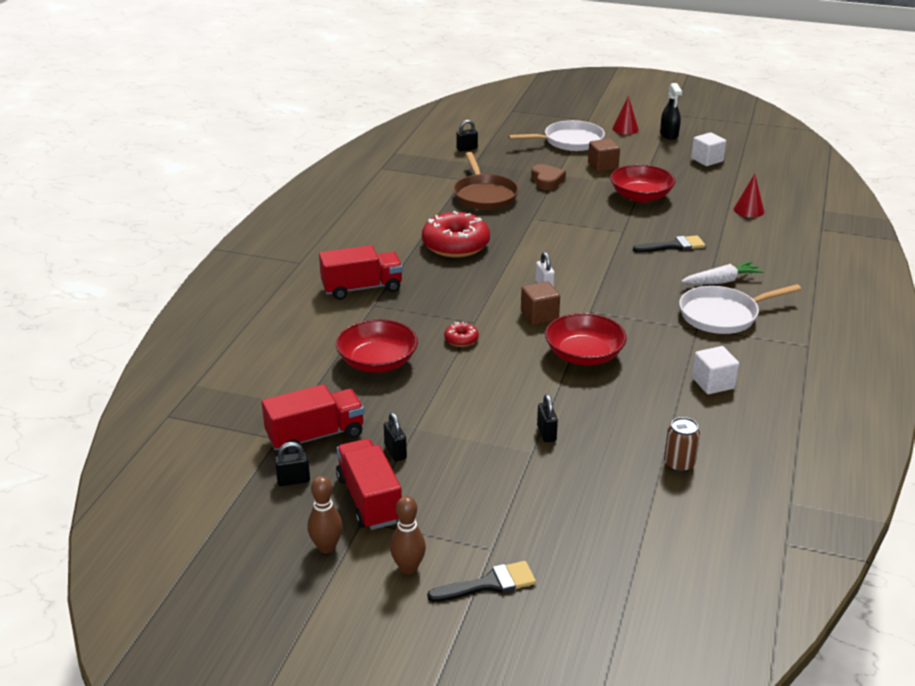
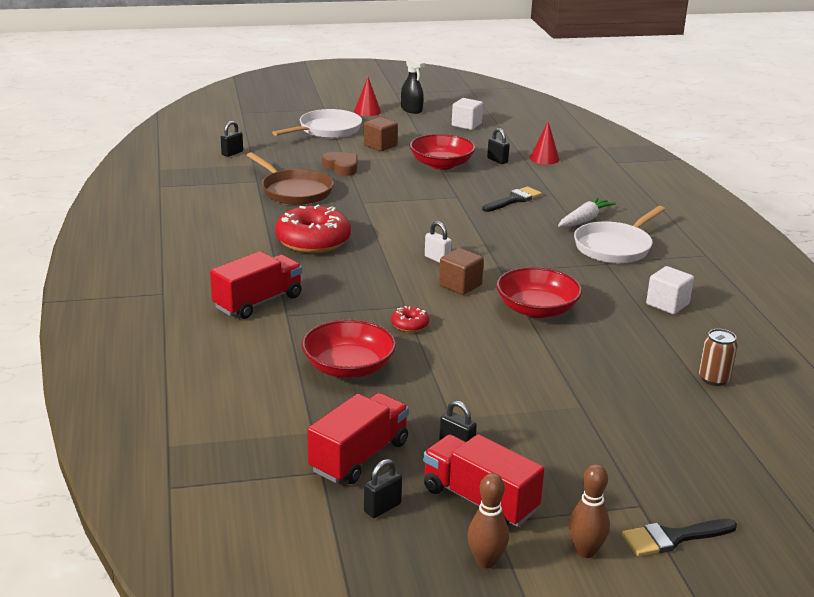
camera: 30 degrees left, 5 degrees down
black brush [427,561,536,602] -> black brush turned 150 degrees counterclockwise [622,519,737,556]
black padlock [537,394,558,442] -> black padlock moved to [487,128,510,164]

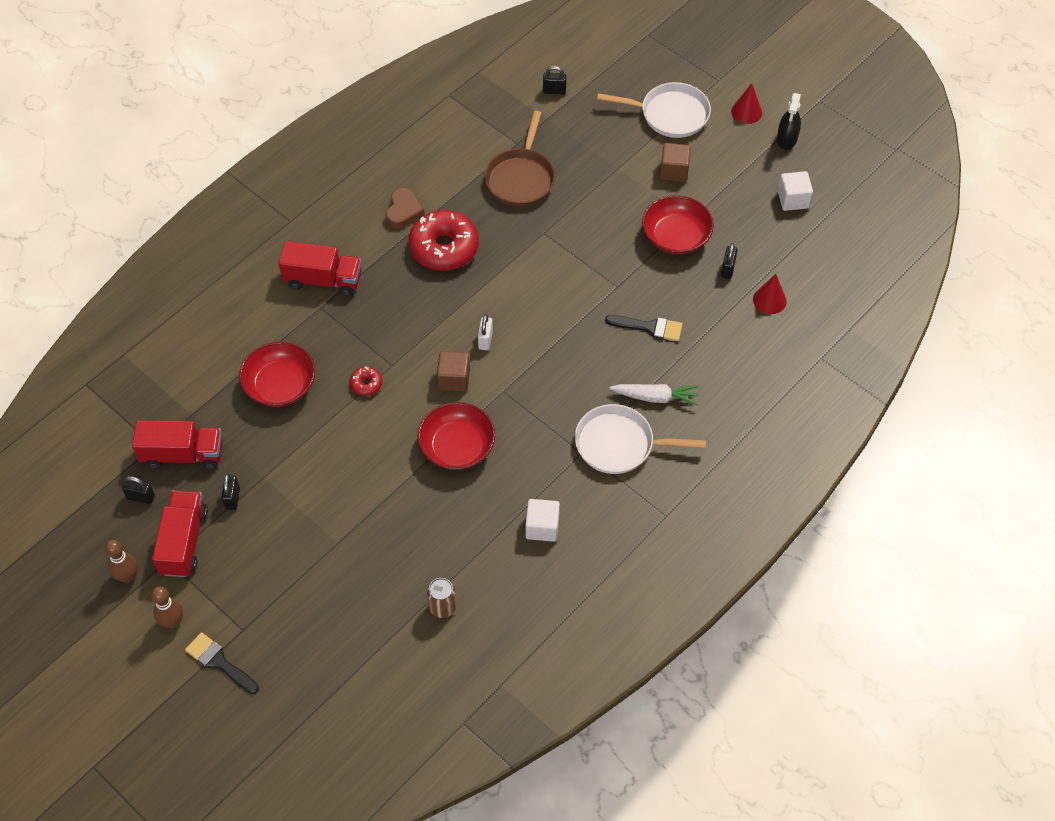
camera: 55 degrees right, 30 degrees up
brown heart [322,152,358,176] -> brown heart moved to [386,188,425,229]

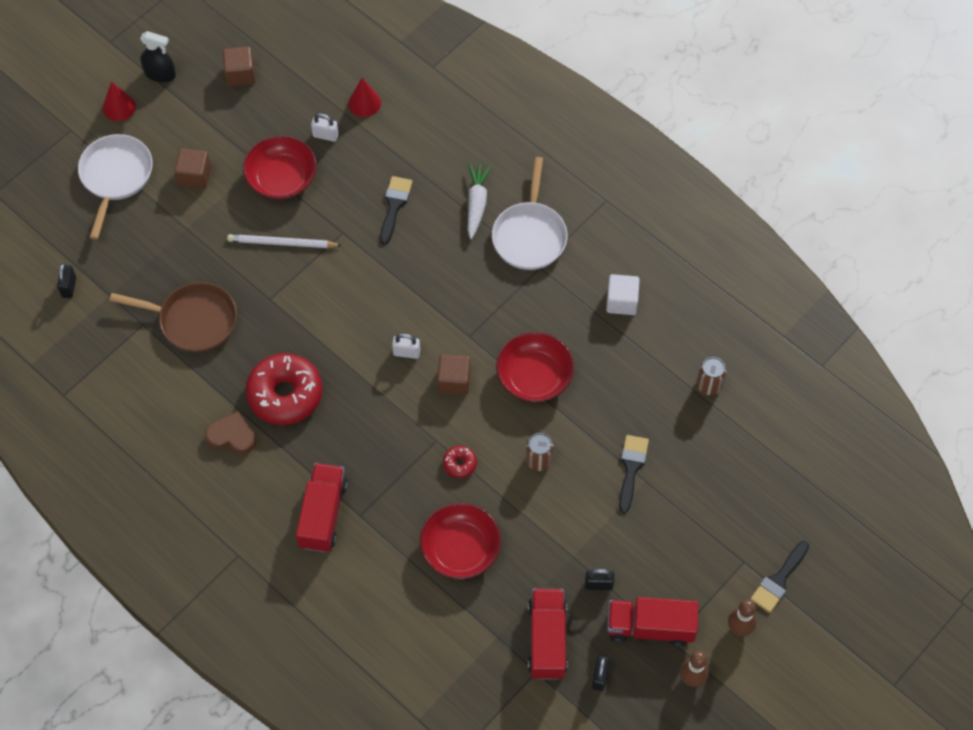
camera: 90 degrees left, 5 degrees up
black padlock [721,243,738,279] -> white padlock [311,113,339,142]
white cube [778,171,813,211] -> brown cube [223,46,255,87]
none -> white pencil [227,234,342,248]
none -> brown can [526,433,554,471]
none -> black brush [619,435,649,513]

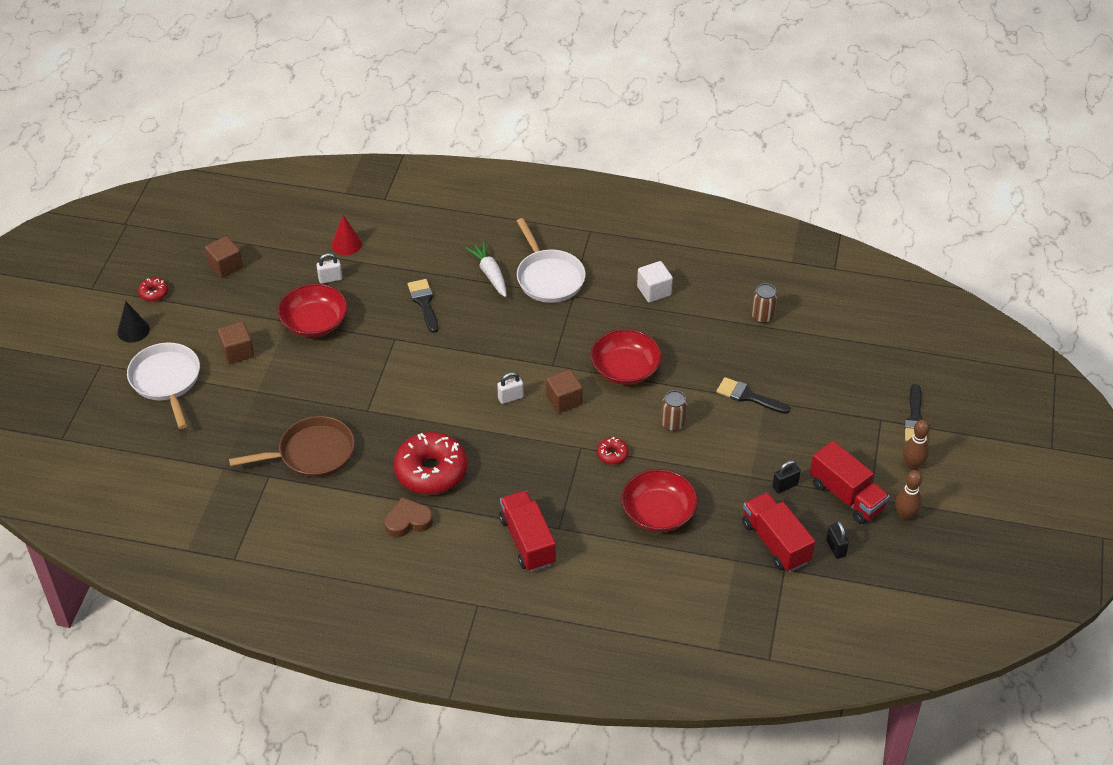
camera: 30 degrees left, 15 degrees down
black padlock [57,263,76,298] -> none
red cone [103,82,136,121] -> black cone [117,301,150,343]
black spray bottle [140,31,176,82] -> red donut [138,278,168,302]
white pencil [227,234,342,248] -> none
red truck [607,597,698,647] -> red truck turned 105 degrees counterclockwise [810,441,890,524]
black brush [619,435,649,513] -> black brush turned 45 degrees counterclockwise [716,377,790,414]

